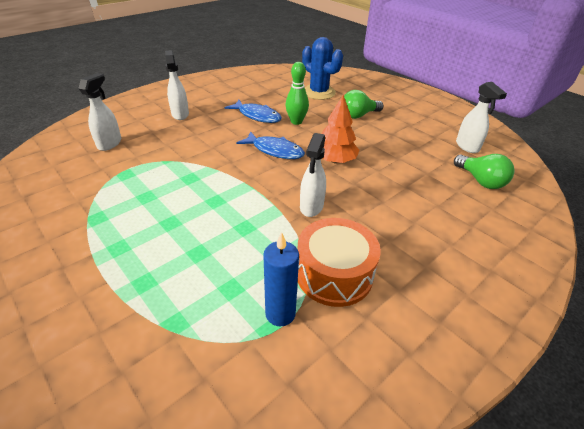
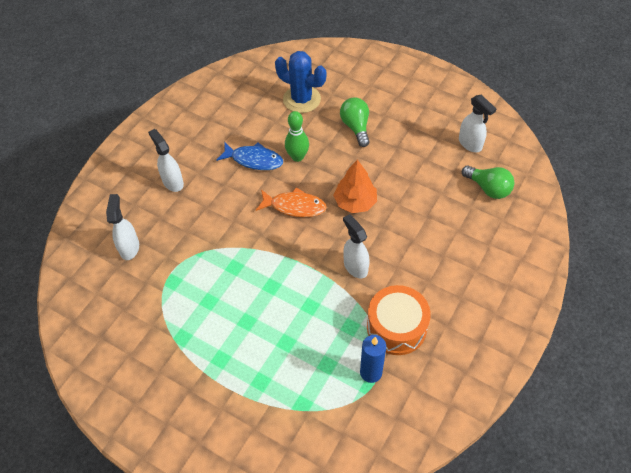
camera: 15 degrees left, 15 degrees up
blue fish [237,131,305,159] -> orange fish [256,187,327,217]
white spray bottle [300,133,326,217] -> white spray bottle turned 150 degrees clockwise [343,214,369,279]
green light bulb [344,90,383,119] -> green light bulb turned 120 degrees clockwise [340,97,370,147]

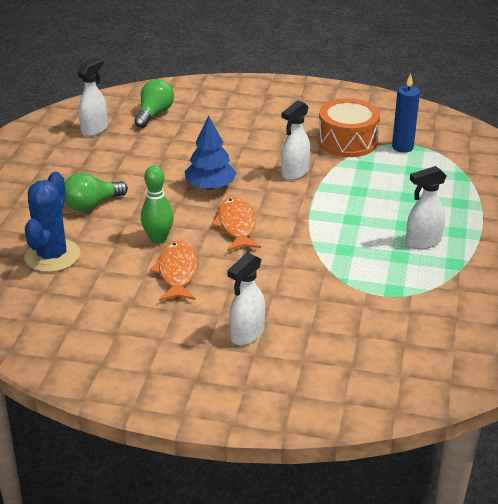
camera: 110 degrees left, 20 degrees down
white spray bottle [106,194,139,260] -> white spray bottle moved to [406,166,447,249]
blue fish [216,141,283,170] -> orange fish [150,240,198,301]
orange tree [333,159,377,213] -> blue tree [185,116,237,190]

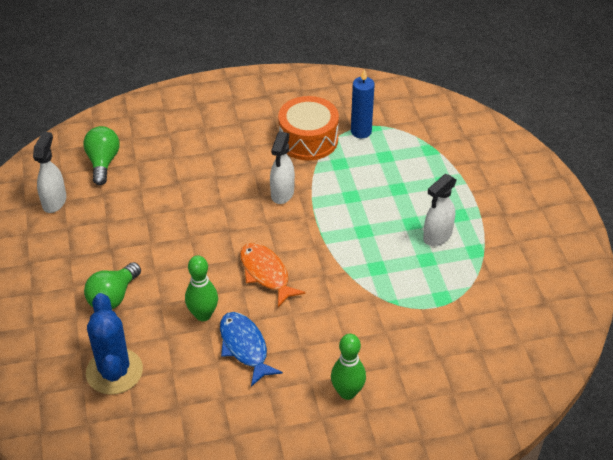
camera: 25 degrees left, 10 degrees up
orange fish [150,240,198,301] -> blue fish [220,312,283,387]
blue tree [185,116,237,190] -> none
white spray bottle [227,252,265,345] -> green bowling pin [331,334,366,400]

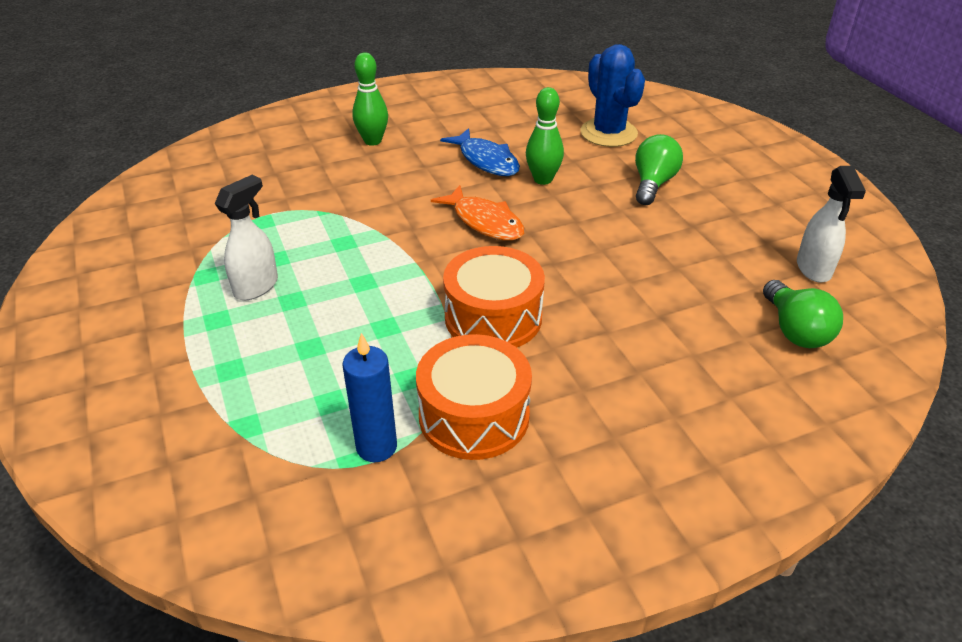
camera: 170 degrees right, 5 degrees down
white spray bottle [270,131,295,204] -> orange drum [443,246,545,348]

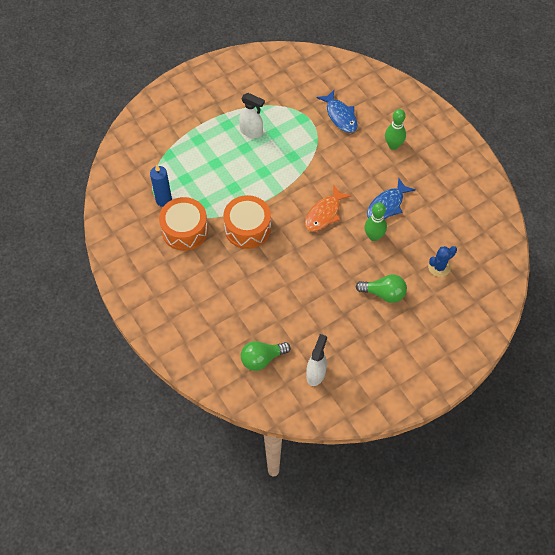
camera: 80 degrees right, 20 degrees up
blue cactus [580,44,645,147] -> blue cactus [428,246,457,277], size x0.61
white spray bottle [797,166,866,283] -> white spray bottle turned 120 degrees clockwise [306,334,327,386]
none -> blue fish [316,90,358,133]

